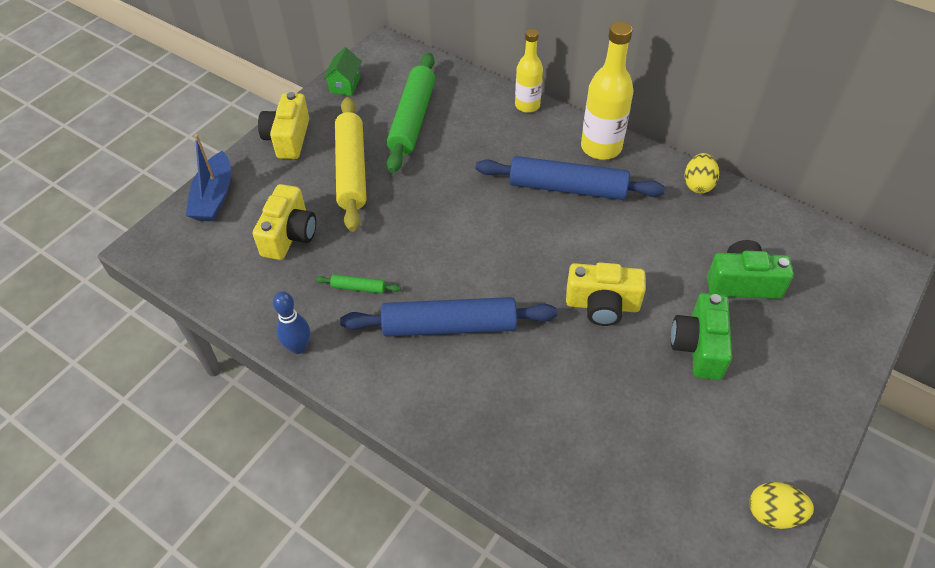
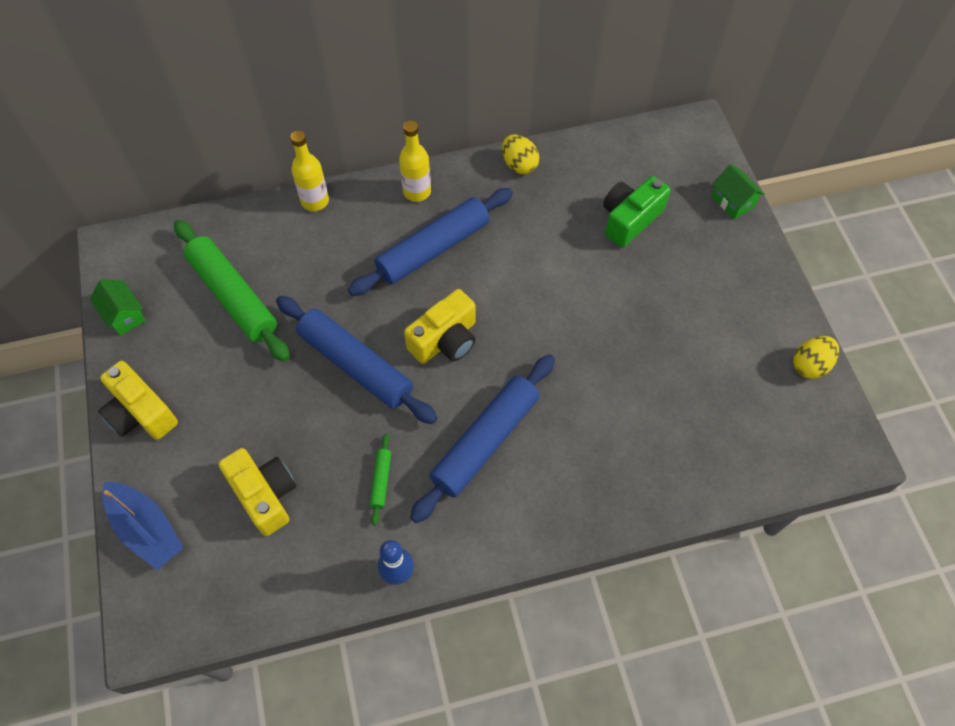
camera: 50 degrees left, 10 degrees up
green rolling pin [315,274,401,294] -> green rolling pin turned 45 degrees counterclockwise [370,434,391,525]
yellow rolling pin [335,97,366,232] -> none
yellow camera [566,262,646,326] -> yellow camera moved to [404,289,476,364]
yellow bottle [581,22,633,160] -> yellow bottle [399,121,431,202], size x0.64
green camera [671,293,732,380] -> none
none -> blue rolling pin [276,296,437,424]
none -> green house [712,164,765,219]

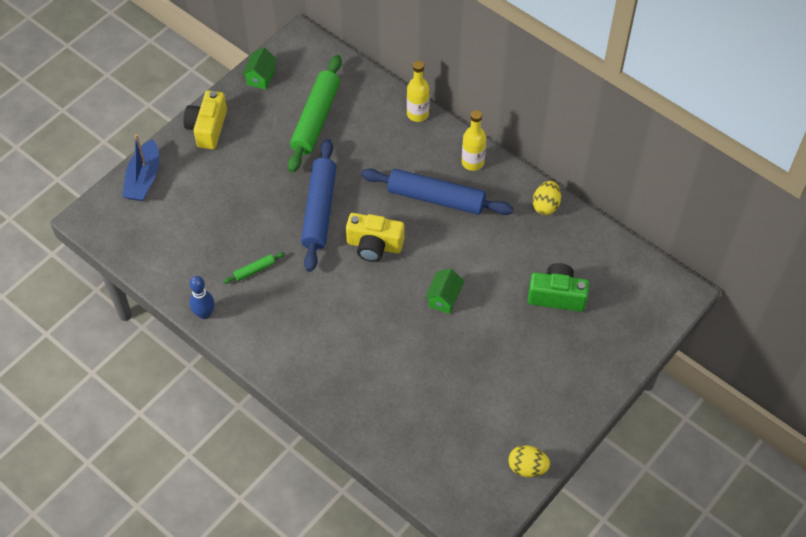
camera: 55 degrees right, 5 degrees down
yellow camera [218,448,296,536] -> none
blue rolling pin [410,354,555,523] -> none
green house [712,164,765,219] -> green house moved to [425,268,464,314]

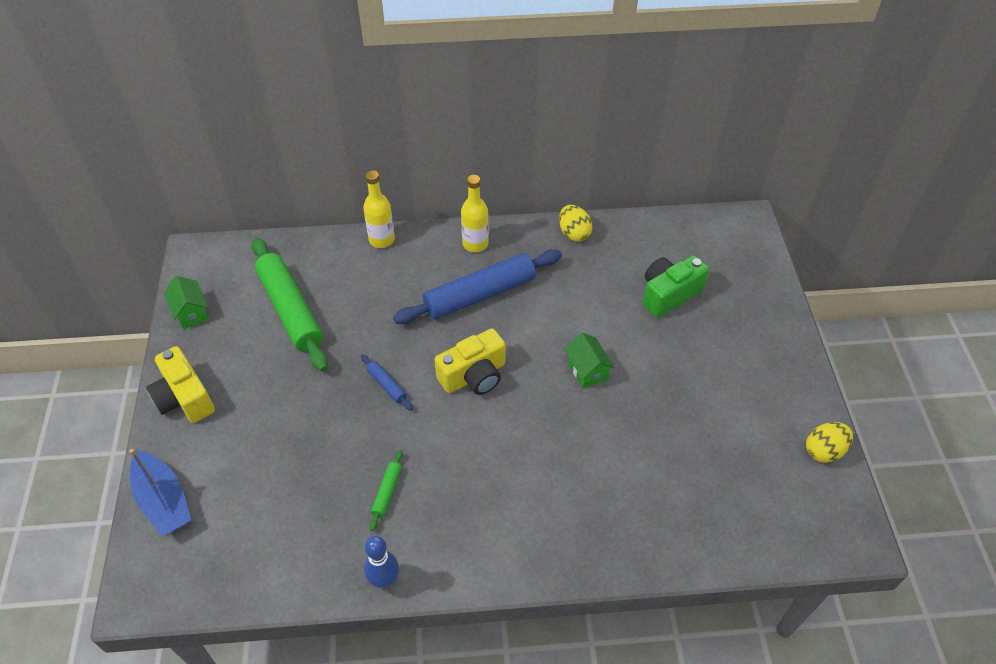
camera: 45 degrees left, 5 degrees down
blue rolling pin [301,139,336,272] -> blue rolling pin [361,355,413,411], size x0.42

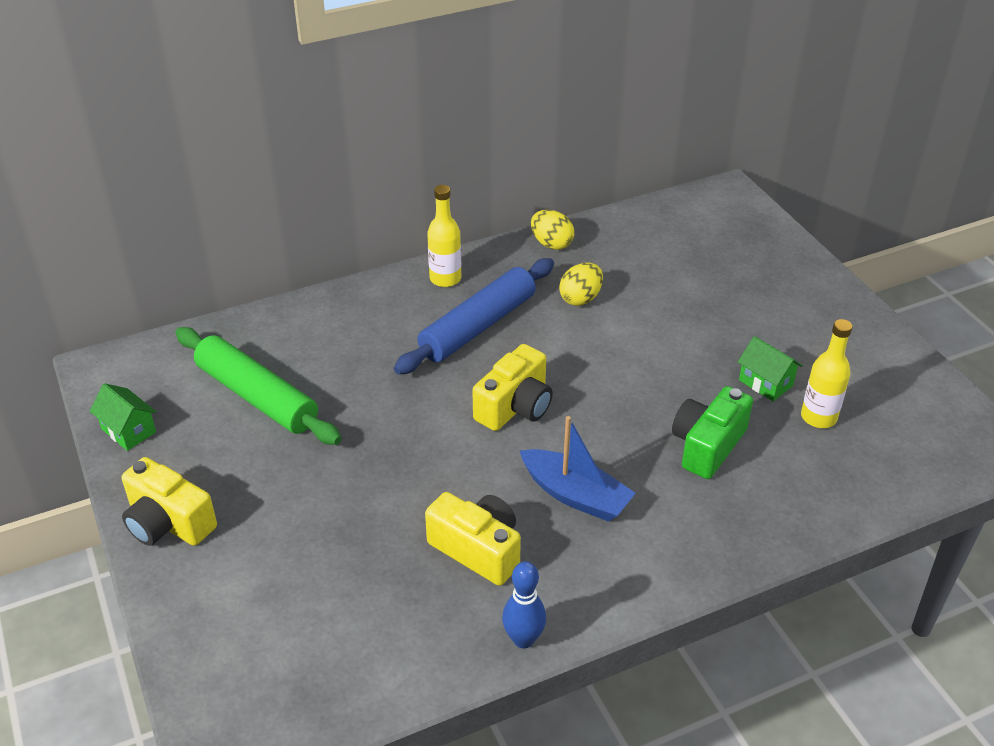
camera: 20 degrees left, 10 degrees down
blue boat [129,449,191,537] -> blue boat moved to [520,416,636,522]
blue rolling pin [361,355,413,411] -> none
yellow bottle [363,171,395,248] -> yellow bottle moved to [801,319,852,428]
green rolling pin [369,449,403,531] -> yellow camera [425,492,521,586]
green house [564,333,614,389] -> green house moved to [738,336,803,401]
green camera [643,255,709,318] -> green camera moved to [672,386,753,479]
yellow egg [806,422,853,463] -> yellow egg moved to [559,263,603,306]

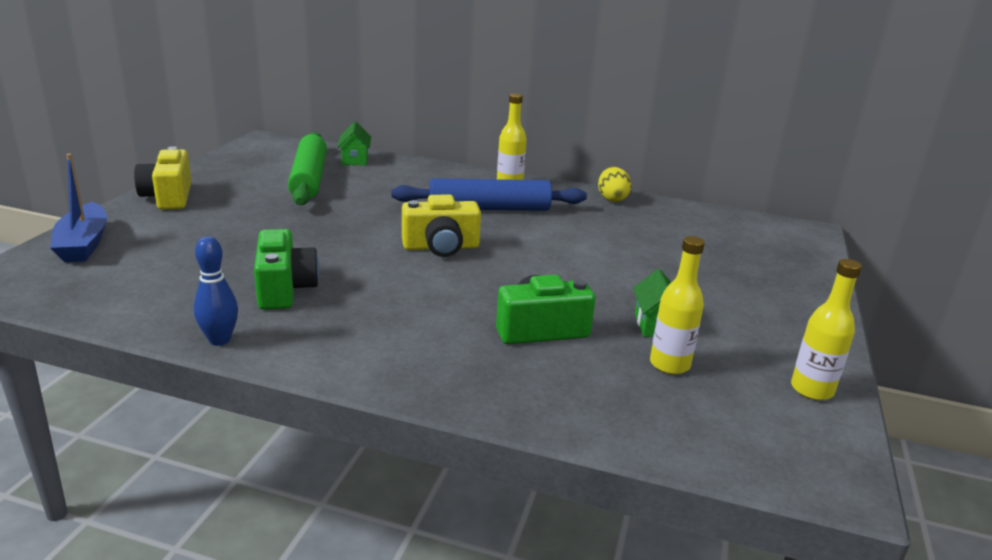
camera: 40 degrees right, 15 degrees down
green house [90,383,157,451] -> green house moved to [337,121,371,165]
yellow camera [425,492,521,586] -> green camera [254,229,320,310]
blue boat [520,416,636,522] -> blue boat moved to [50,154,107,262]
yellow egg [559,263,603,306] -> none
none -> yellow bottle [791,259,862,400]

